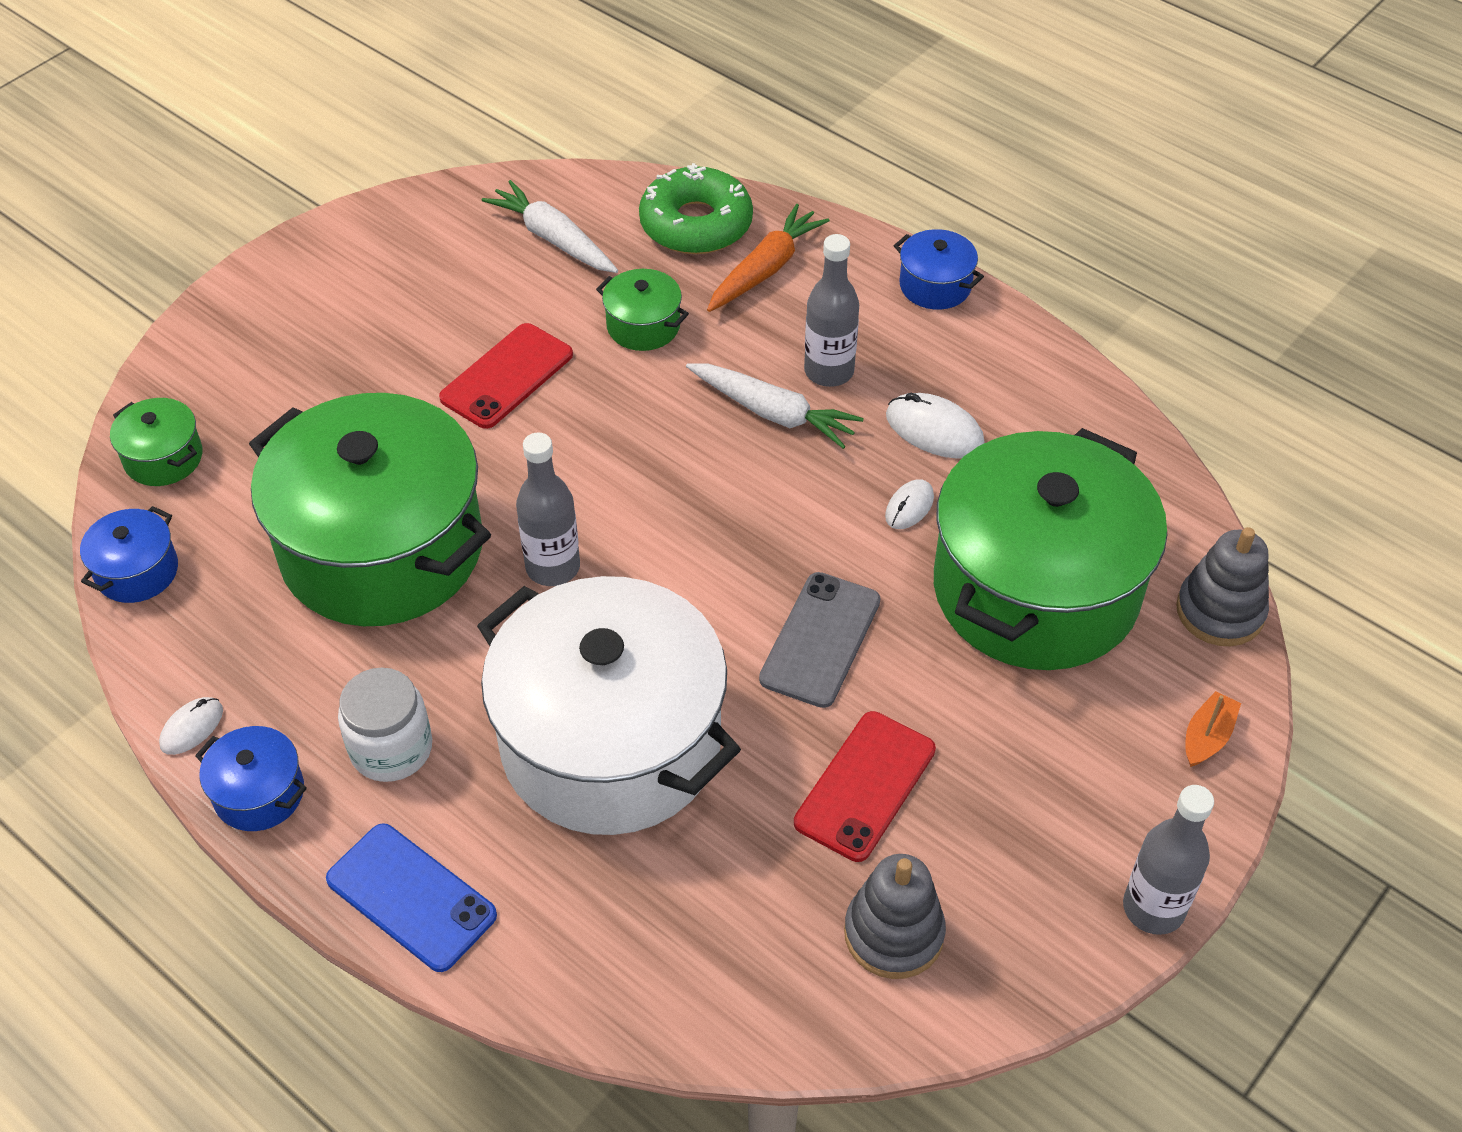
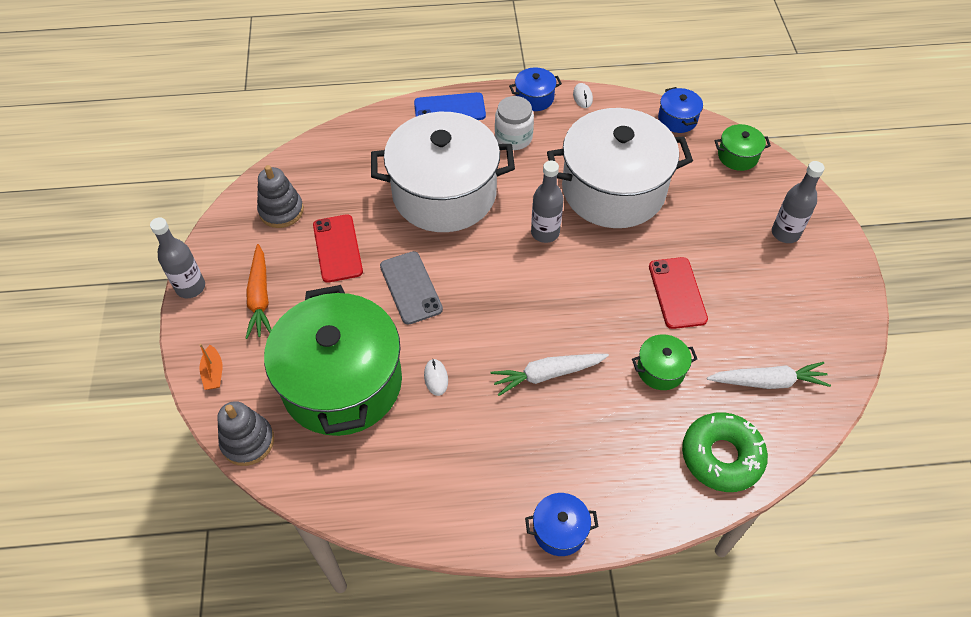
camera: 135 degrees right, 5 degrees up
green pot [249,393,491,626] -> white pot [547,108,693,228]
orange carrot [707,204,830,312] -> orange carrot moved to [245,244,272,339]
grey bottle [804,234,859,387] -> grey bottle moved to [772,161,825,243]
white mouse [886,393,985,459] -> none

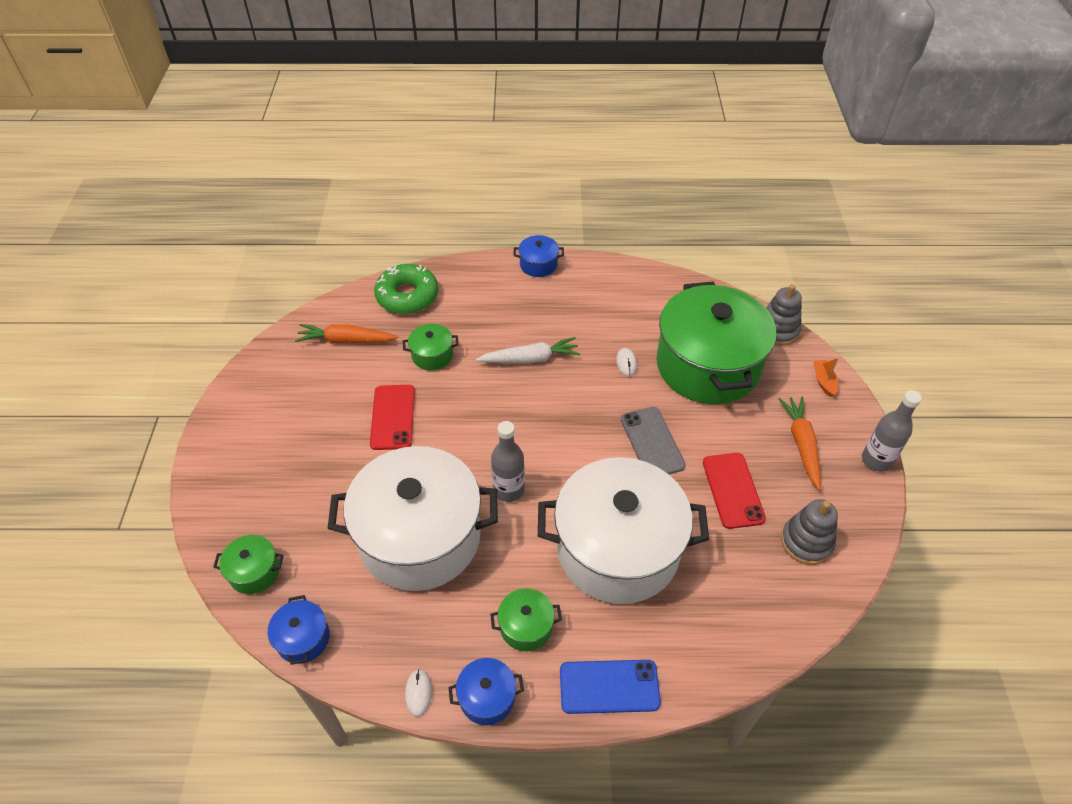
camera: 175 degrees left, 5 degrees down
white jar [495,96,534,150] -> green pot [490,588,562,651]
white carrot [707,362,831,389] -> orange carrot [295,324,399,343]
grey bottle [772,161,825,243] -> none

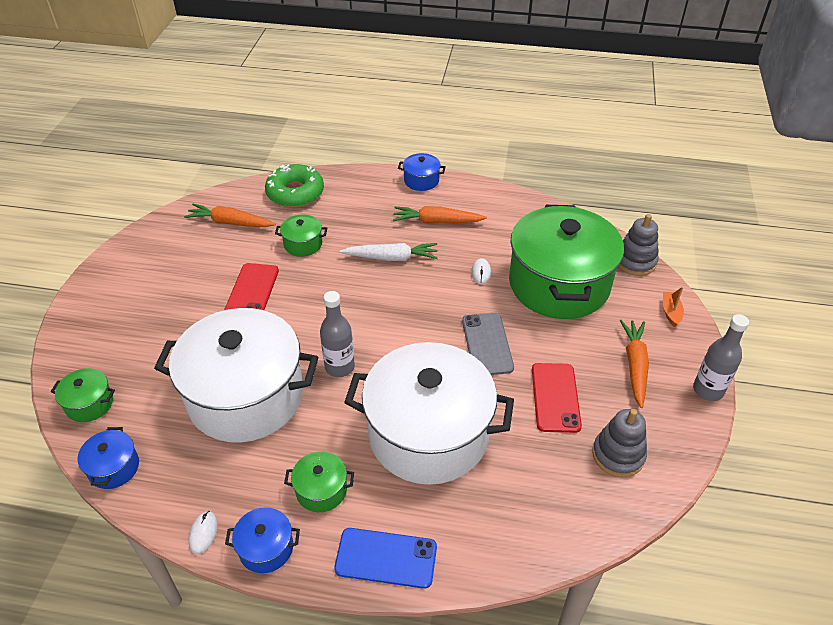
camera: 10 degrees right, 5 degrees down
none -> orange carrot [393,206,487,223]

